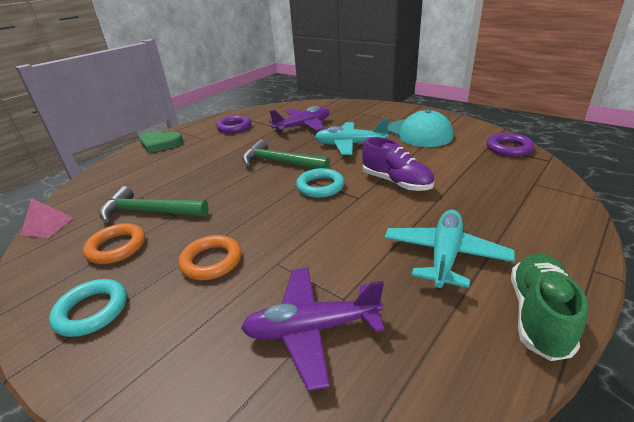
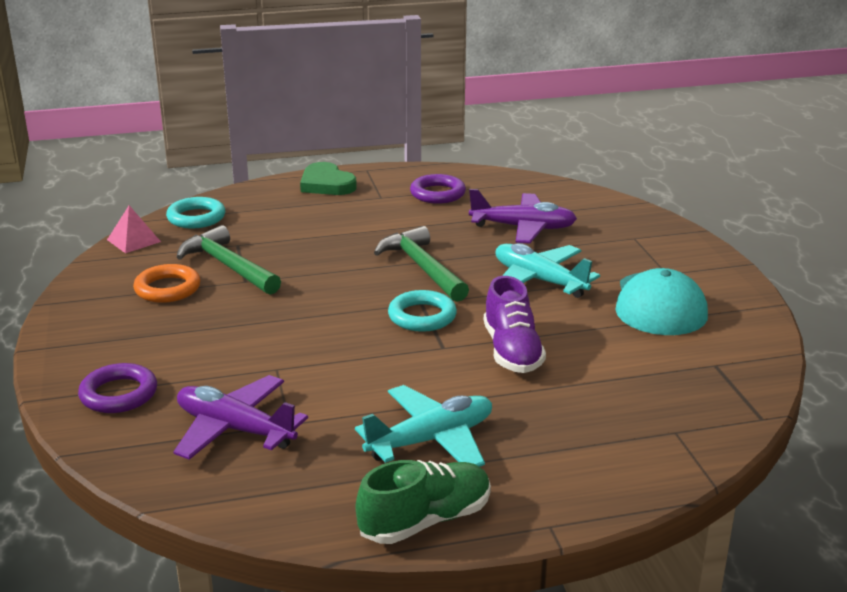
camera: 35 degrees right, 5 degrees down
turquoise ring [49,279,127,337] -> turquoise ring moved to [166,197,225,228]
orange ring [178,235,241,280] -> none
purple ring [487,133,534,156] -> purple ring moved to [78,363,157,413]

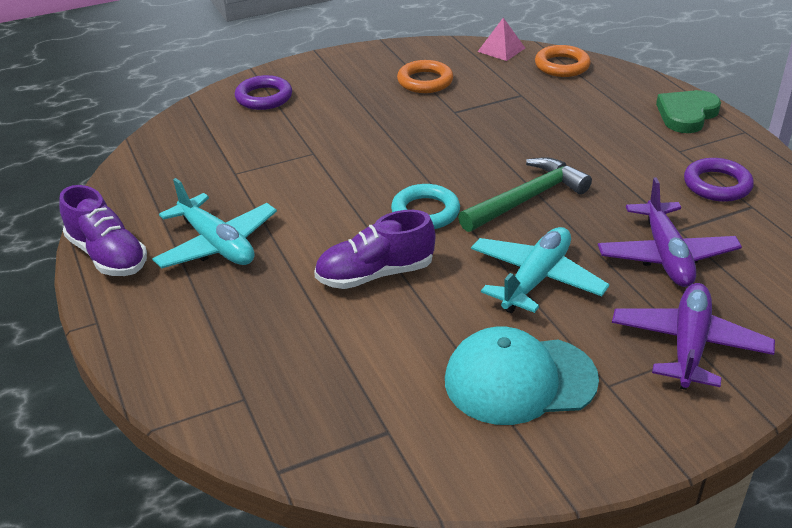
camera: 80 degrees right, 10 degrees up
turquoise ring [166,197,225,228] -> orange ring [535,45,591,77]
purple plane [173,375,308,460] -> purple plane moved to [612,283,775,390]
green hammer [177,225,281,295] -> none
green shoe [356,460,491,544] -> purple shoe [59,185,147,276]

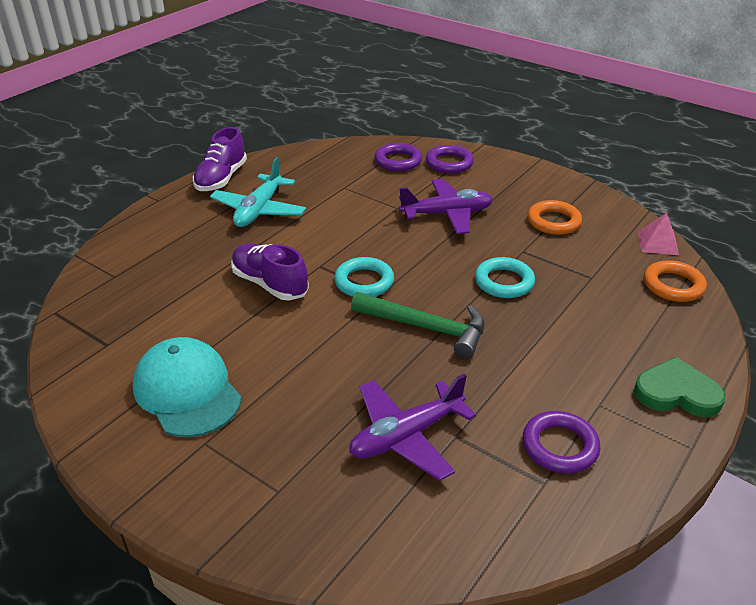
camera: 60 degrees right, 0 degrees up
turquoise plane [471,227,610,313] -> none
purple plane [612,283,775,390] -> purple plane moved to [399,179,493,234]
none -> purple ring [375,143,422,171]
none -> turquoise ring [475,257,535,298]

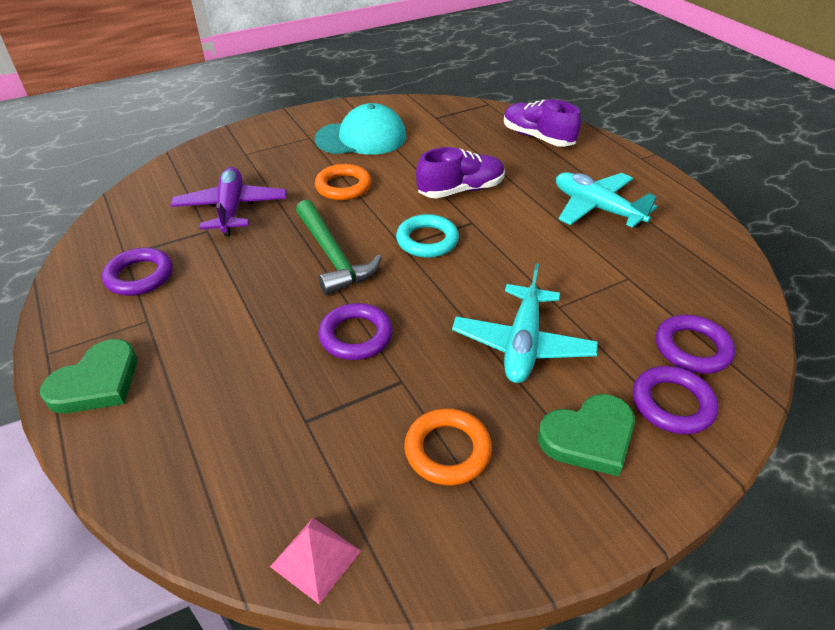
camera: 115 degrees right, 5 degrees up
purple shoe [193,127,247,191] -> purple shoe moved to [504,99,581,147]
green hammer [351,292,485,359] -> green hammer turned 75 degrees counterclockwise [296,200,382,295]
purple plane [399,179,493,234] -> turquoise plane [452,263,598,383]
turquoise ring [475,257,535,298] -> purple ring [318,303,393,360]
orange ring [644,260,707,302] -> orange ring moved to [315,164,371,200]
none -> green heart [538,394,635,477]

